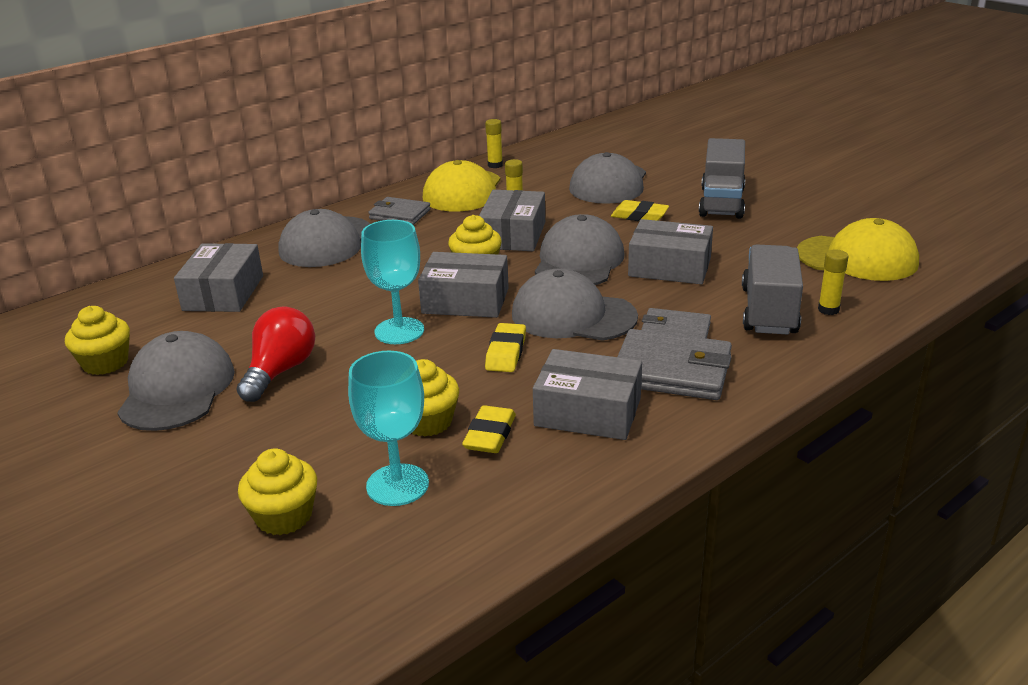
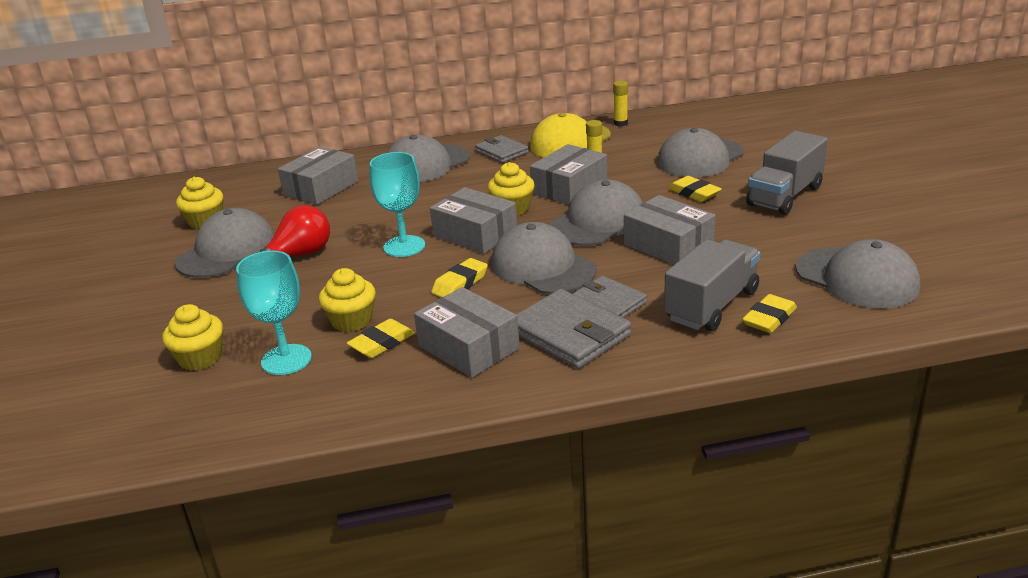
camera: 30 degrees right, 0 degrees up
yellow cap [797,218,919,281] -> grey cap [795,239,920,308]
yellow glue stick [818,249,849,315] -> yellow eraser [742,294,797,333]

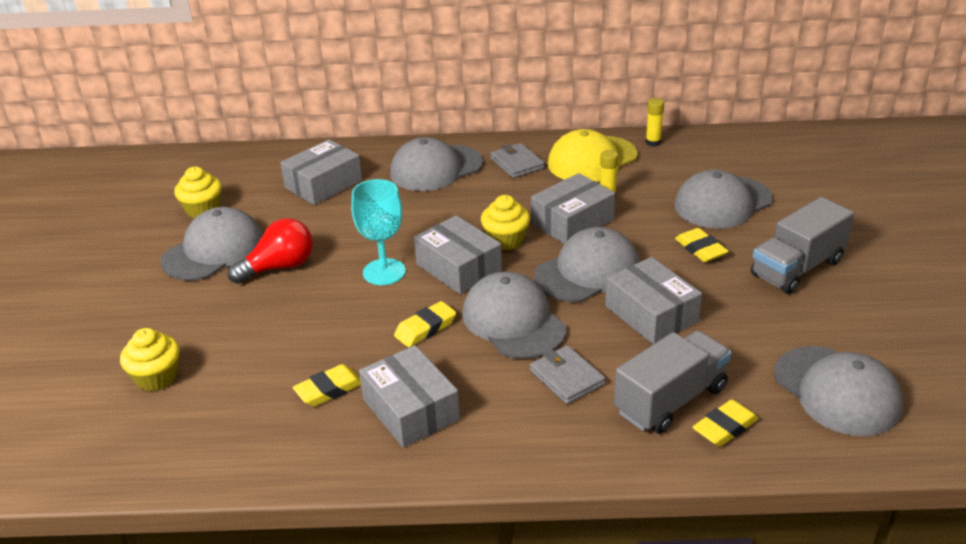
camera: 10 degrees right, 5 degrees up
turquoise goblet [236,251,312,375] -> none
yellow cupcake [319,268,376,332] -> none
grey wallet [516,289,631,369] -> none

